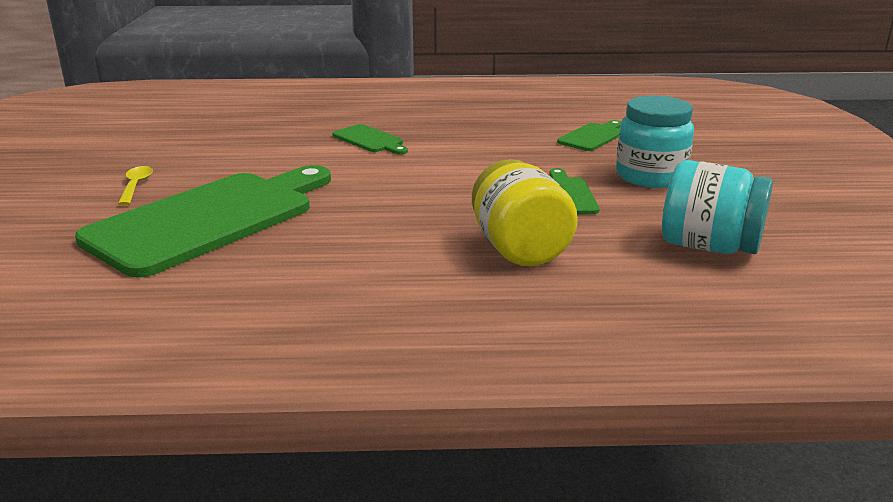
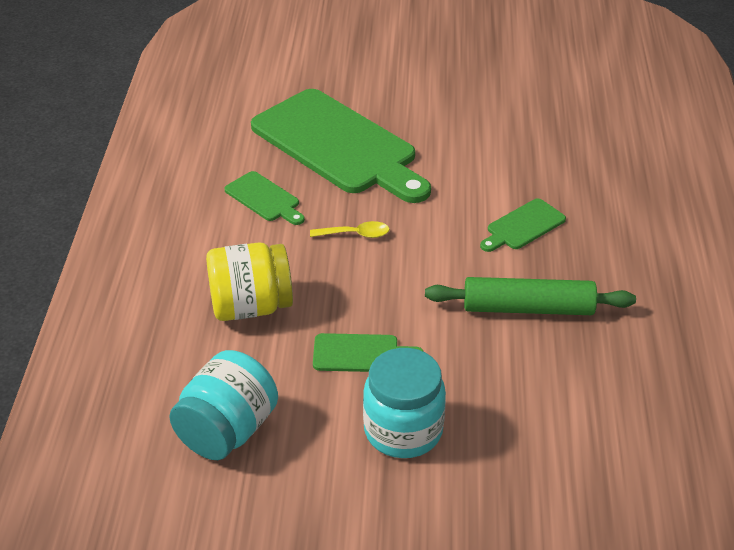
camera: 95 degrees right, 15 degrees up
yellow spoon [118,166,153,206] -> yellow spoon moved to [310,221,389,238]
green cutting board [557,120,621,151] -> green cutting board moved to [224,171,305,225]
none -> green rolling pin [425,277,636,315]

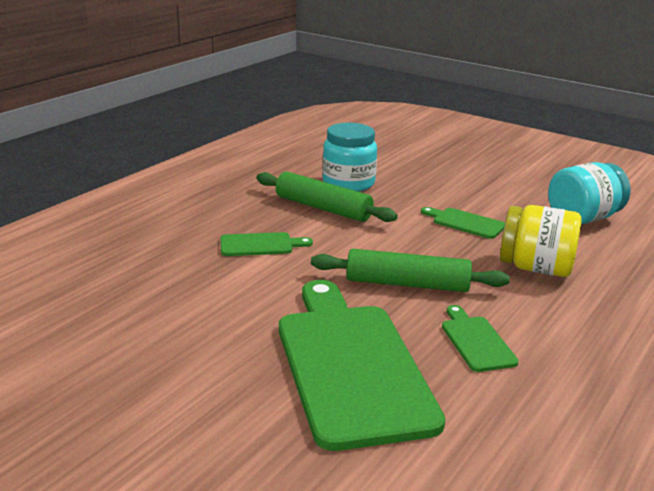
camera: 150 degrees left, 15 degrees down
yellow spoon [310,221,389,238] -> green rolling pin [311,249,510,292]
turquoise jar [363,348,446,458] -> turquoise jar moved to [322,123,377,192]

